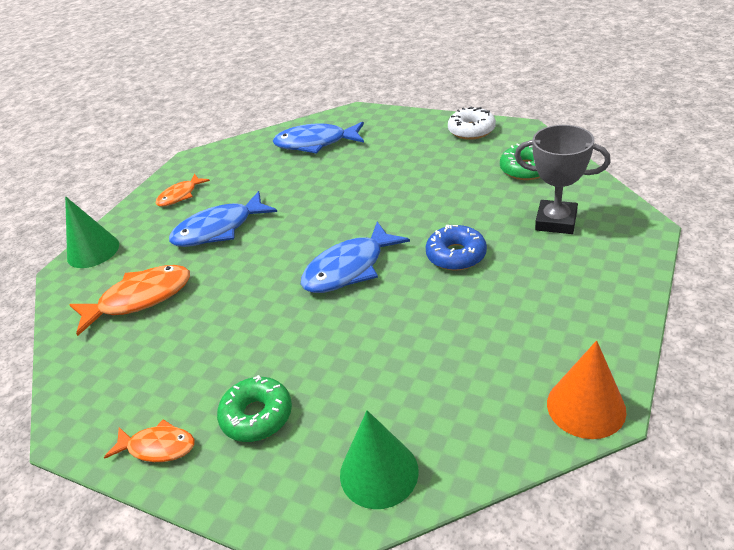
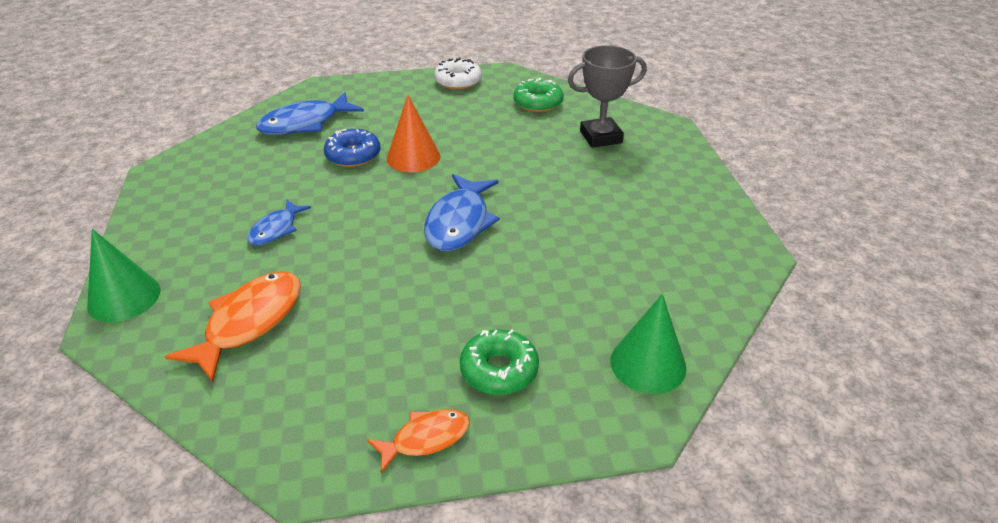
camera: 40 degrees left, 0 degrees up
orange fish [155,174,210,207] -> none
blue fish [169,191,277,247] -> blue fish [247,200,311,246], size x0.59
blue donut [426,225,487,271] -> blue donut moved to [324,129,380,167]
orange cone [547,340,627,439] -> orange cone moved to [387,95,440,172]

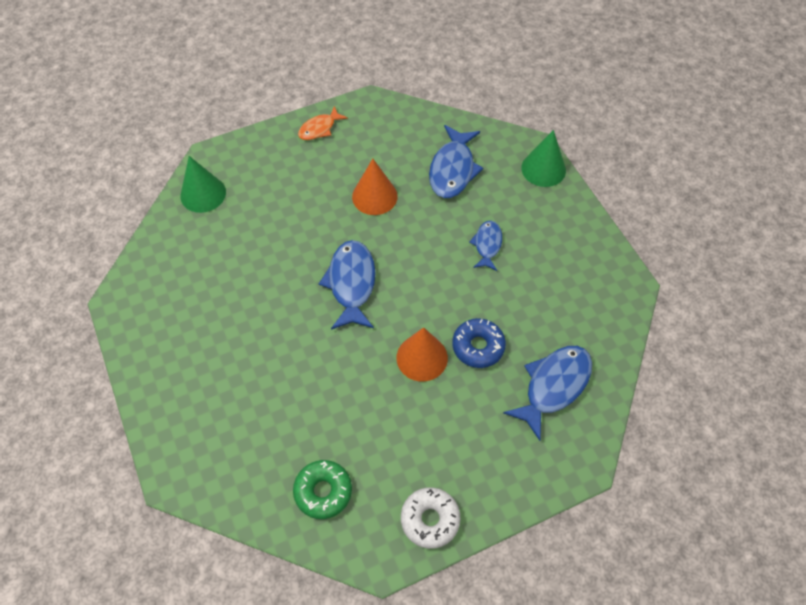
camera: 165 degrees right, 20 degrees up
orange fish [165,271,301,382] -> blue fish [429,125,483,198]
green donut [460,329,539,395] -> none
grey trophy [568,45,647,148] -> none
none -> orange cone [352,159,398,215]

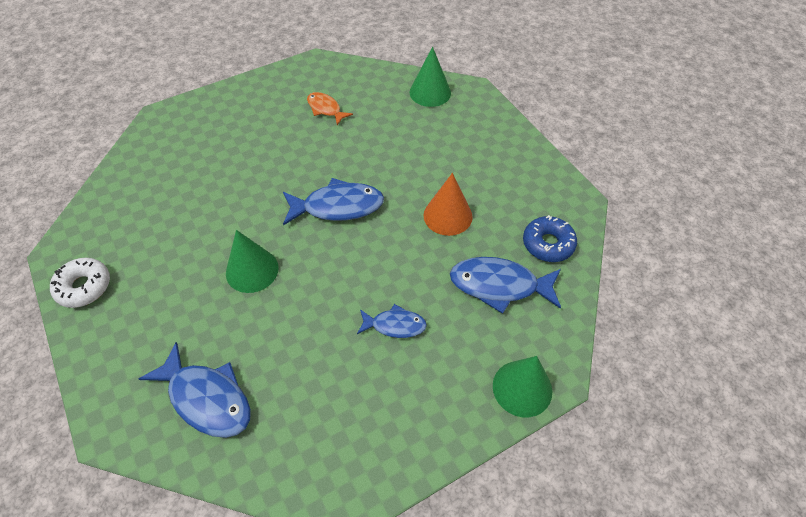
camera: 85 degrees right, 5 degrees down
green donut [293,460,352,519] -> none
orange fish [298,106,348,140] -> orange fish moved to [307,92,353,125]
orange cone [396,327,448,382] -> green cone [226,230,279,293]
blue donut [452,318,506,368] -> blue donut moved to [523,215,577,262]

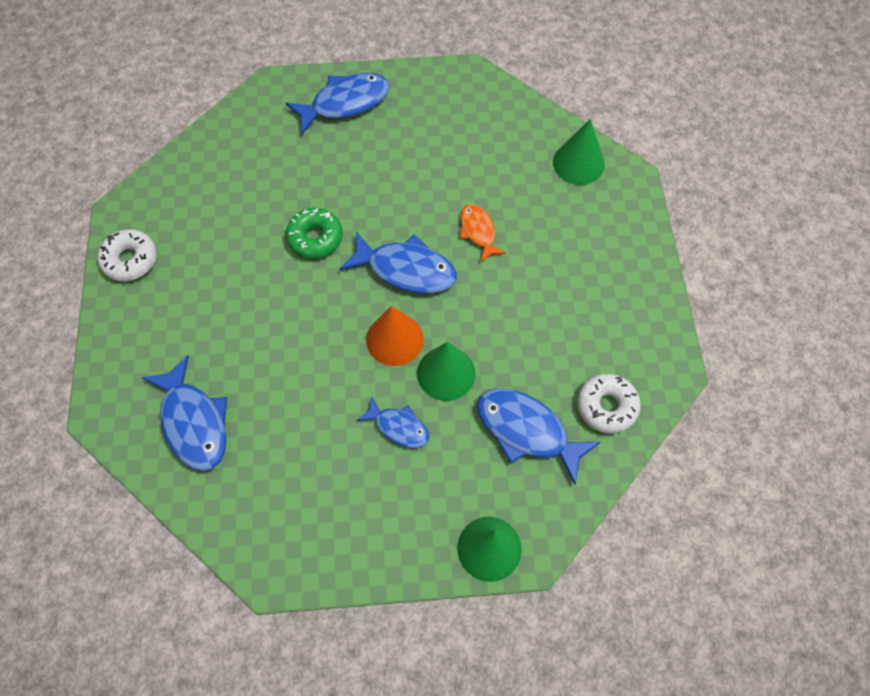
camera: 25 degrees right, 10 degrees up
green cone [226,230,279,293] -> green cone moved to [417,342,476,401]
orange fish [307,92,353,125] -> orange fish moved to [460,204,506,262]
orange cone [424,173,473,236] -> orange cone moved to [366,306,424,366]
blue donut [523,215,577,262] -> white donut [577,374,641,434]
none -> blue fish [286,73,390,134]
none -> green donut [286,208,343,259]

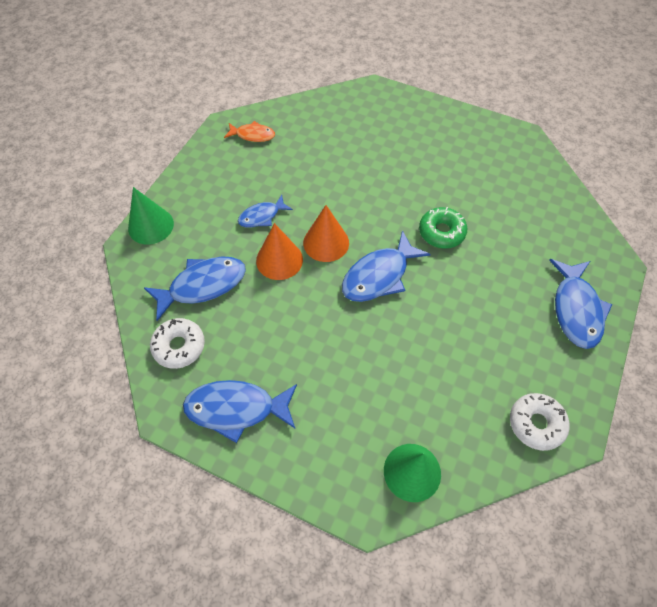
camera: 120 degrees right, 5 degrees down
white donut [97,229,157,282] -> white donut moved to [510,393,570,451]
blue fish [142,355,227,471] -> blue fish moved to [183,380,297,443]
green cone [417,342,476,401] -> orange cone [256,223,303,280]
orange fish [460,204,506,262] -> orange fish moved to [224,121,275,142]

